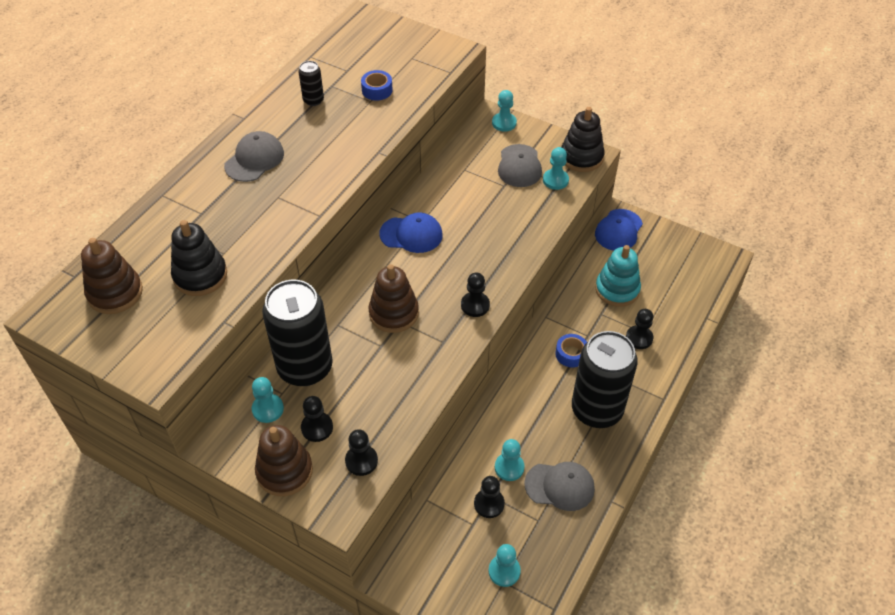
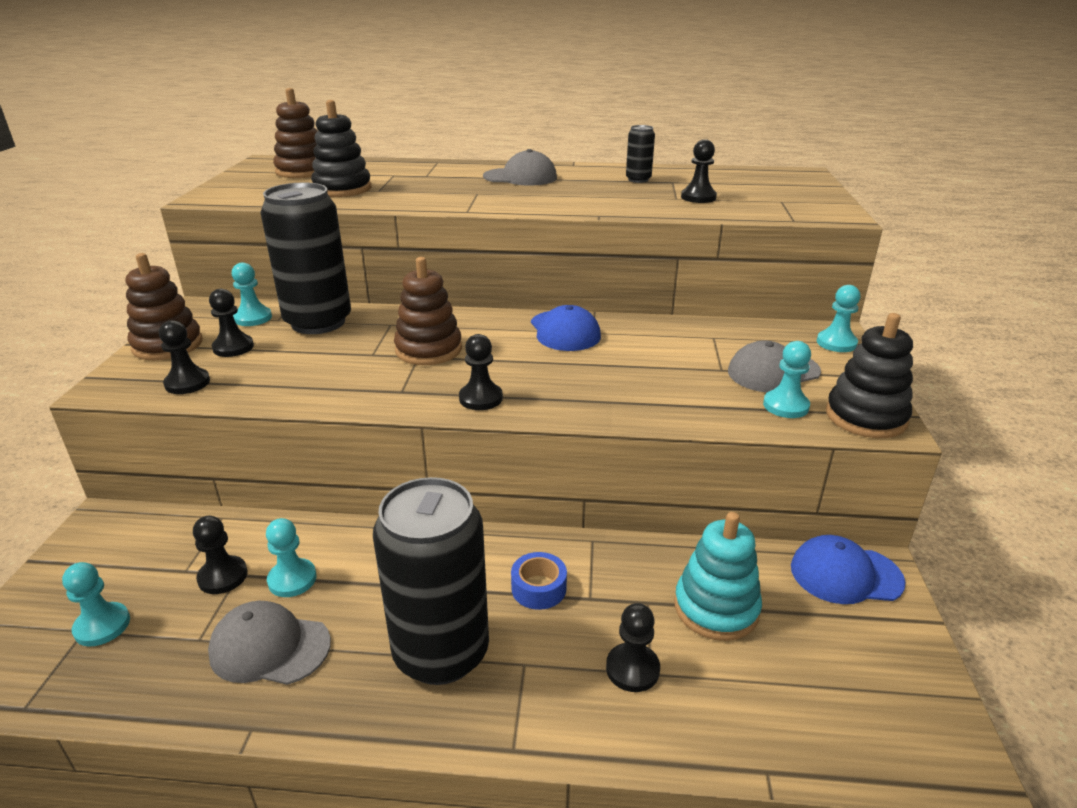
camera: 65 degrees right, 20 degrees down
blue tape [361,70,393,101] -> black pawn [681,139,717,203]
grey cap [524,462,595,511] -> grey cap turned 120 degrees clockwise [208,601,331,685]

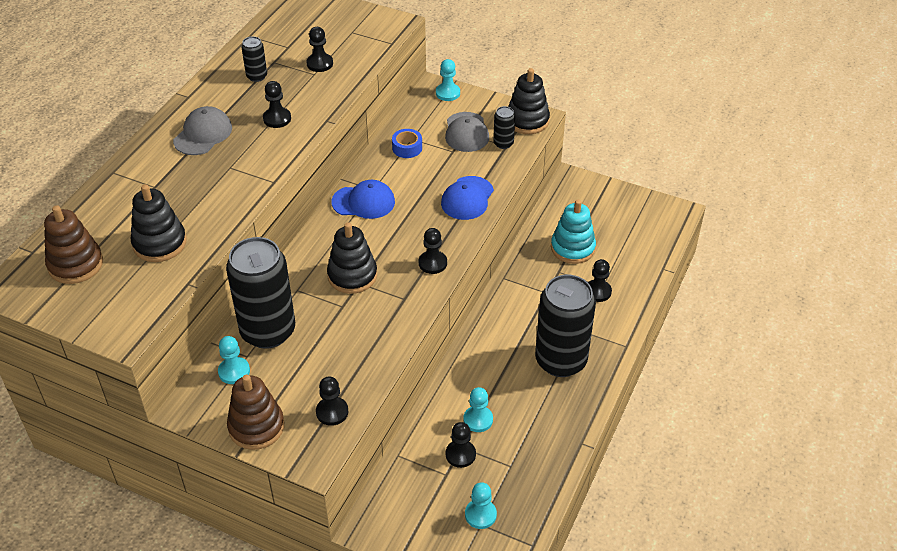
camera: 70 degrees left, 15 degrees up
grey cap [208,601,331,685] -> none
black pawn [209,289,254,357] -> black pawn moved to [263,81,291,128]
brown stacking toy [394,257,462,365] -> black stacking toy [327,222,377,294]
blue tape [511,552,567,610] -> blue tape moved to [392,129,422,158]
turquoise pawn [763,341,811,418] -> black can [493,106,515,149]
blue cap [791,535,906,604] -> blue cap moved to [441,176,494,220]

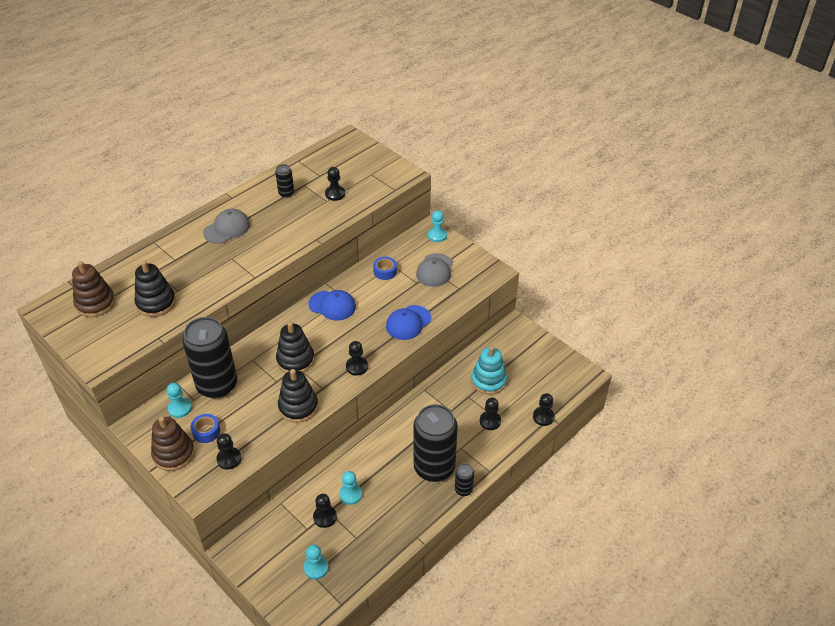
camera: 20 degrees right, 0 degrees up
black pawn [263,81,291,128] -> black pawn moved to [533,393,555,426]
black can [493,106,515,149] -> black can moved to [455,463,474,496]
black stacking toy [509,68,550,134] -> black stacking toy moved to [278,369,318,423]
none -> blue tape [191,414,220,443]

